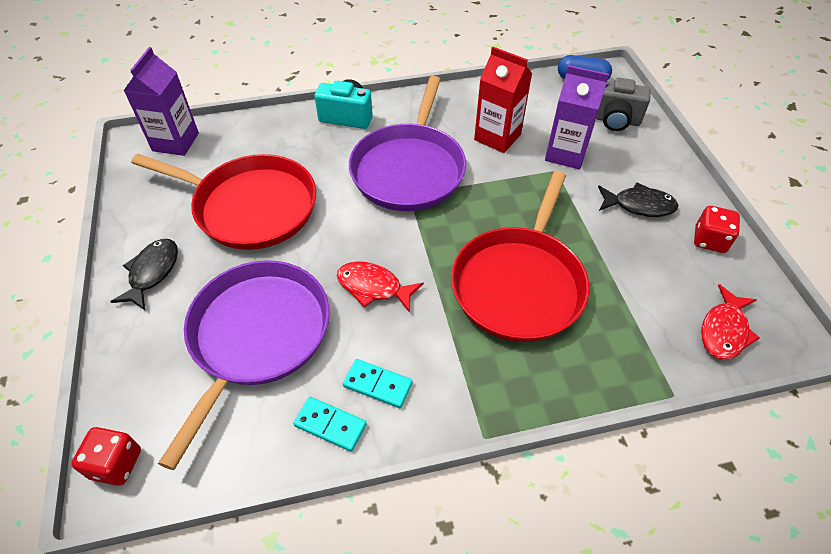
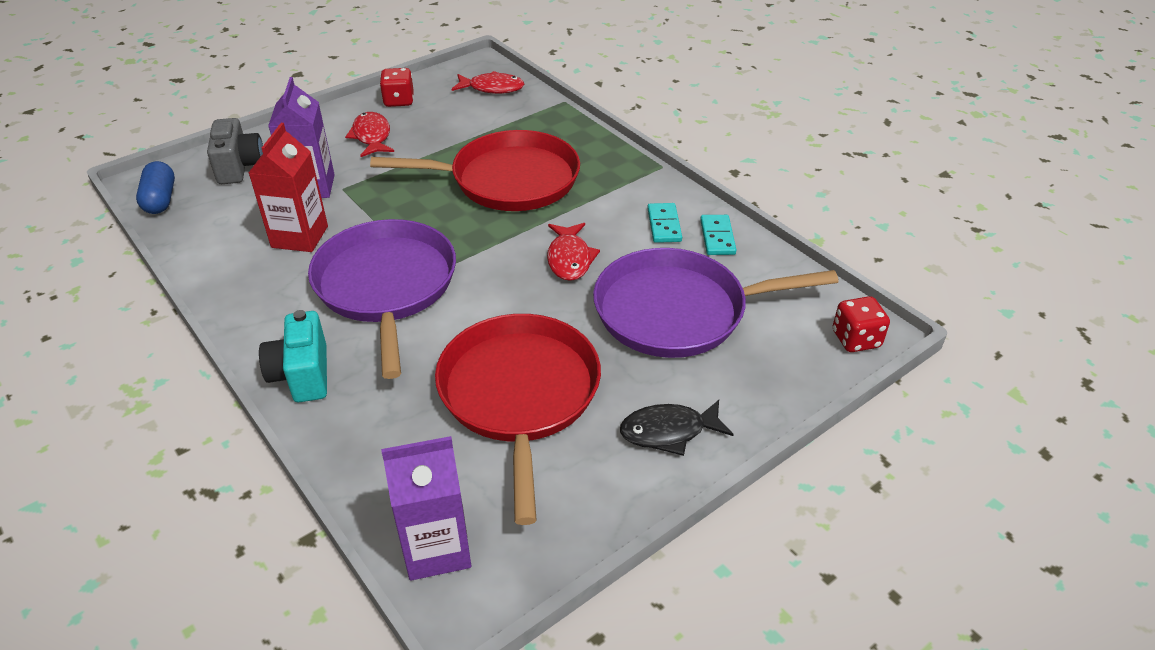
camera: 115 degrees left, 10 degrees down
purple pan [349,76,466,211] -> purple pan turned 90 degrees counterclockwise [308,219,456,379]
black fish [598,182,678,217] -> red fish [345,112,394,157]

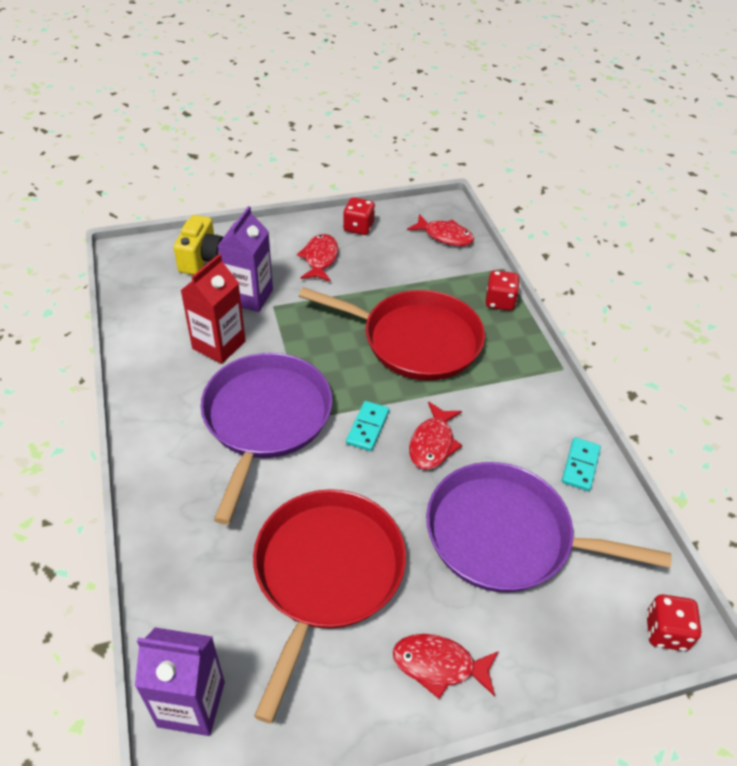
camera: 20 degrees right, 5 degrees up
blue capsule [136,161,175,214] -> none
grey camera [207,118,263,184] -> yellow camera [173,215,223,275]
turquoise camera [259,310,327,402] -> none
black fish [620,400,734,456] -> red fish [393,634,499,699]
turquoise domino [647,203,682,243] -> turquoise domino moved to [346,401,389,451]
none -> red dice [486,270,520,311]

